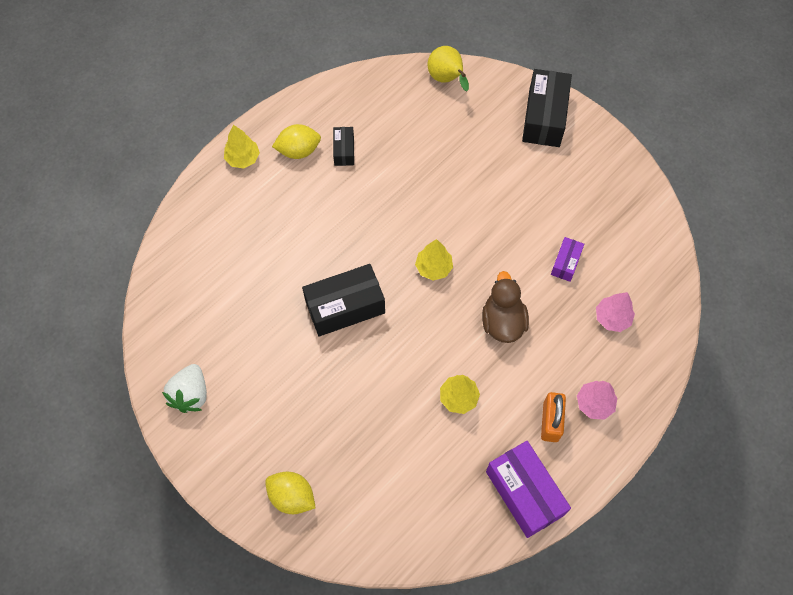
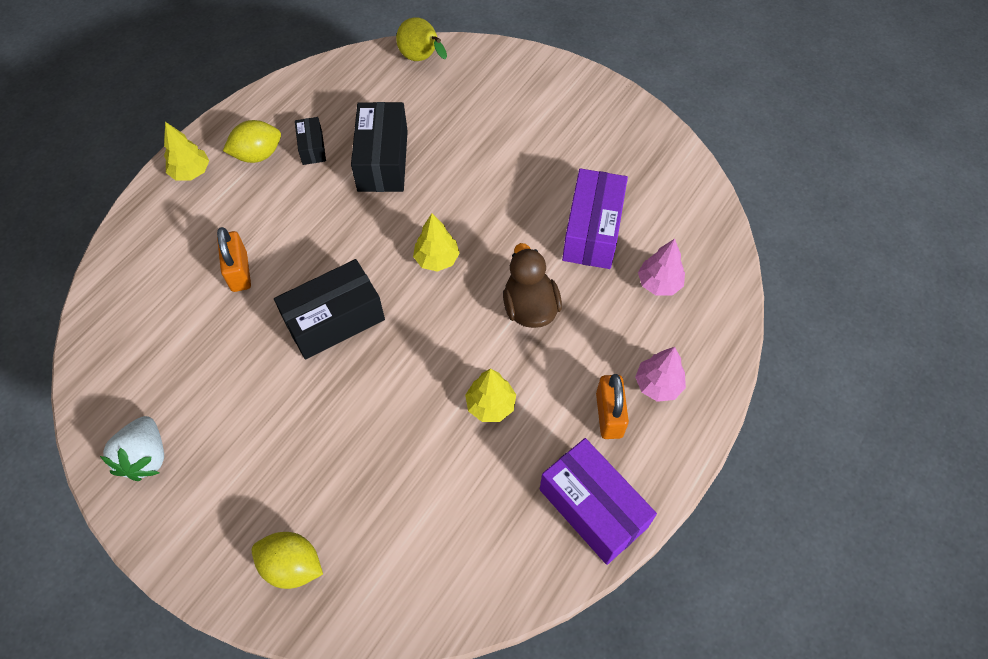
camera: 10 degrees left, 5 degrees down
black box [522,69,572,147] -> black box moved to [351,102,408,192]
purple box [551,237,584,282] -> purple box [562,168,628,269], size x1.93
none -> orange padlock [217,227,251,292]

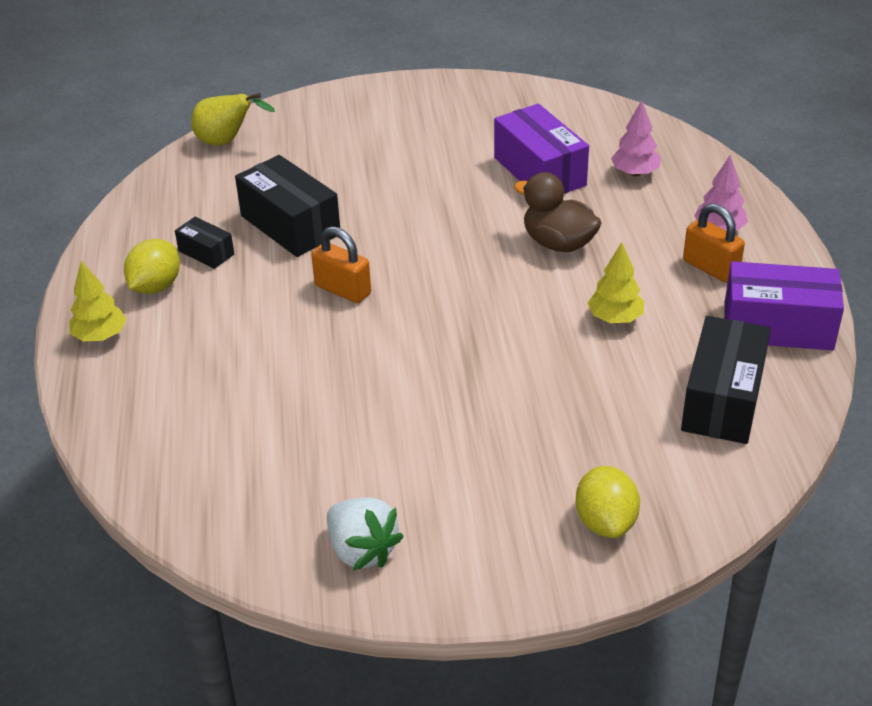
camera: 40 degrees left, 20 degrees down
orange padlock [217,227,251,292] -> orange padlock moved to [311,226,371,303]
yellow lemon [252,532,323,589] -> yellow lemon turned 75 degrees counterclockwise [576,466,640,538]
black box [274,259,385,360] -> black box moved to [681,316,771,444]
yellow tree [413,213,460,272] -> none

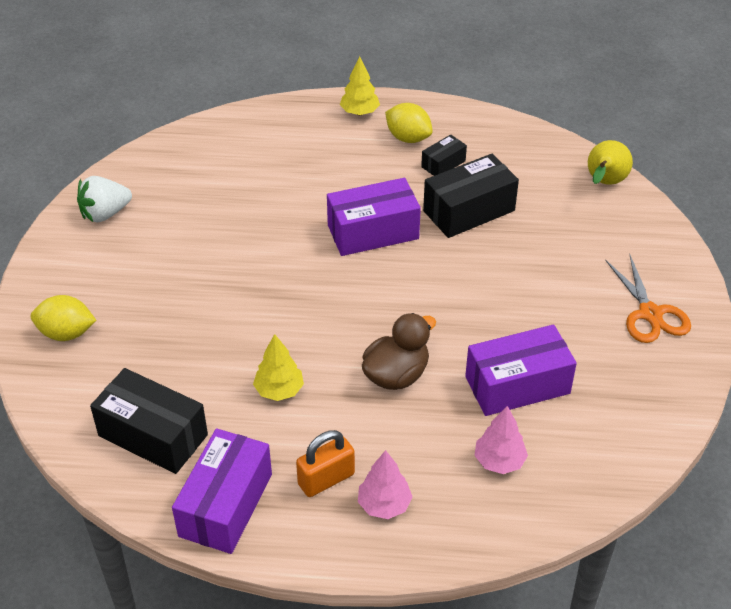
camera: 100 degrees right, 5 degrees up
orange padlock [311,226,371,303] -> purple box [327,178,421,256]
none -> orange scissors [605,254,691,343]

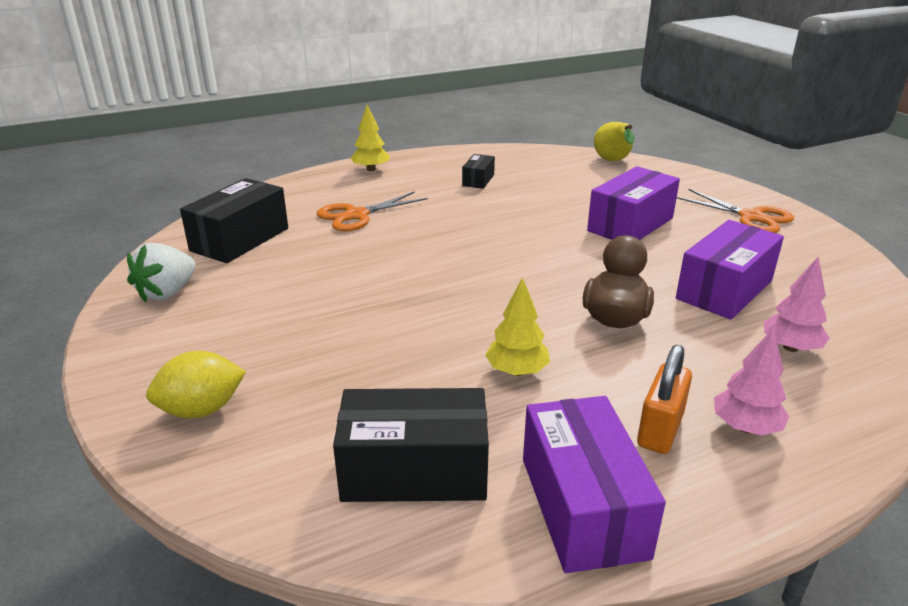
camera: 30 degrees left, 15 degrees down
purple box [327,178,421,256] -> purple box moved to [587,166,680,240]
yellow lemon [385,103,433,143] -> none
black box [423,154,519,238] -> black box moved to [180,178,288,263]
none -> orange scissors [317,192,428,231]

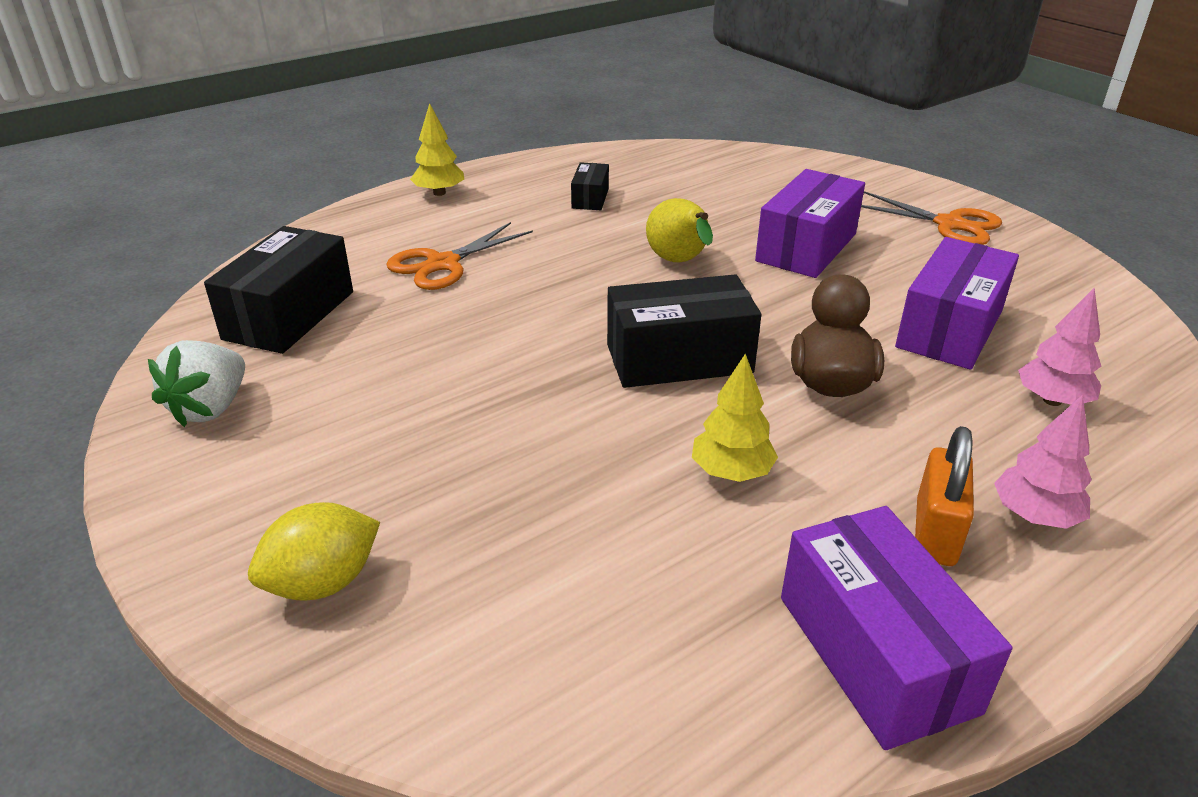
camera: 10 degrees left, 5 degrees up
black box [333,388,489,502] -> black box moved to [607,274,761,388]
yellow pear [594,122,634,161] -> yellow pear moved to [646,198,713,262]

